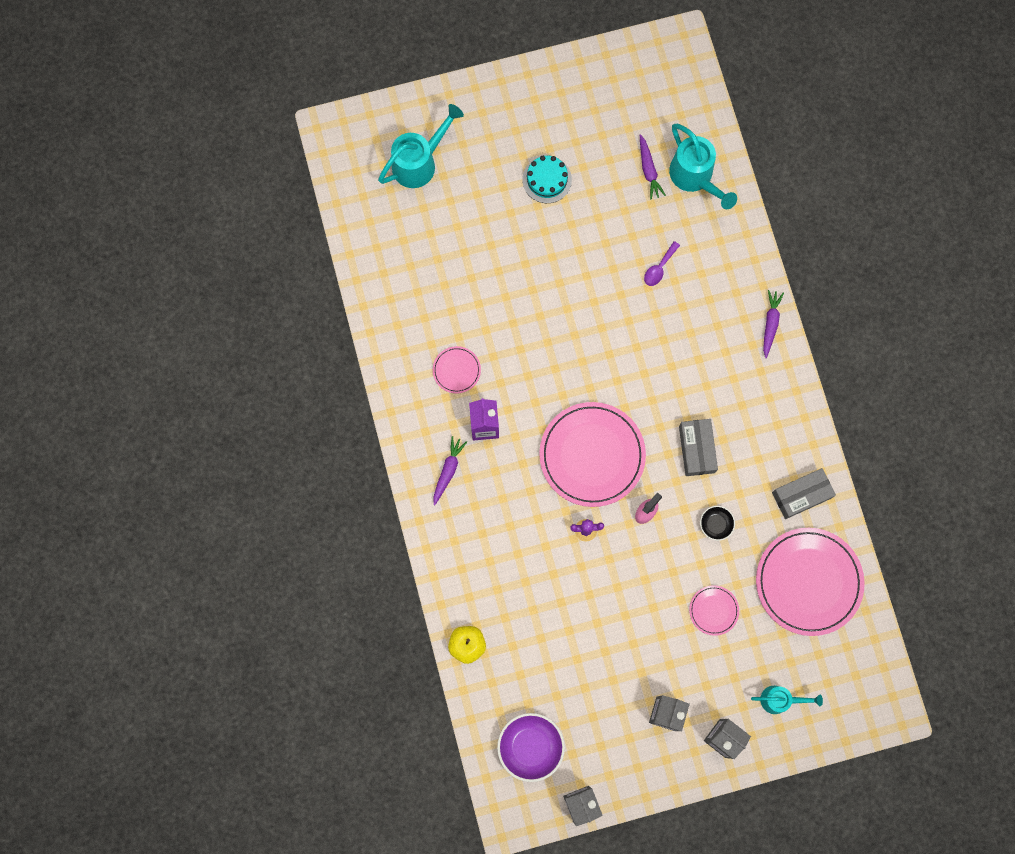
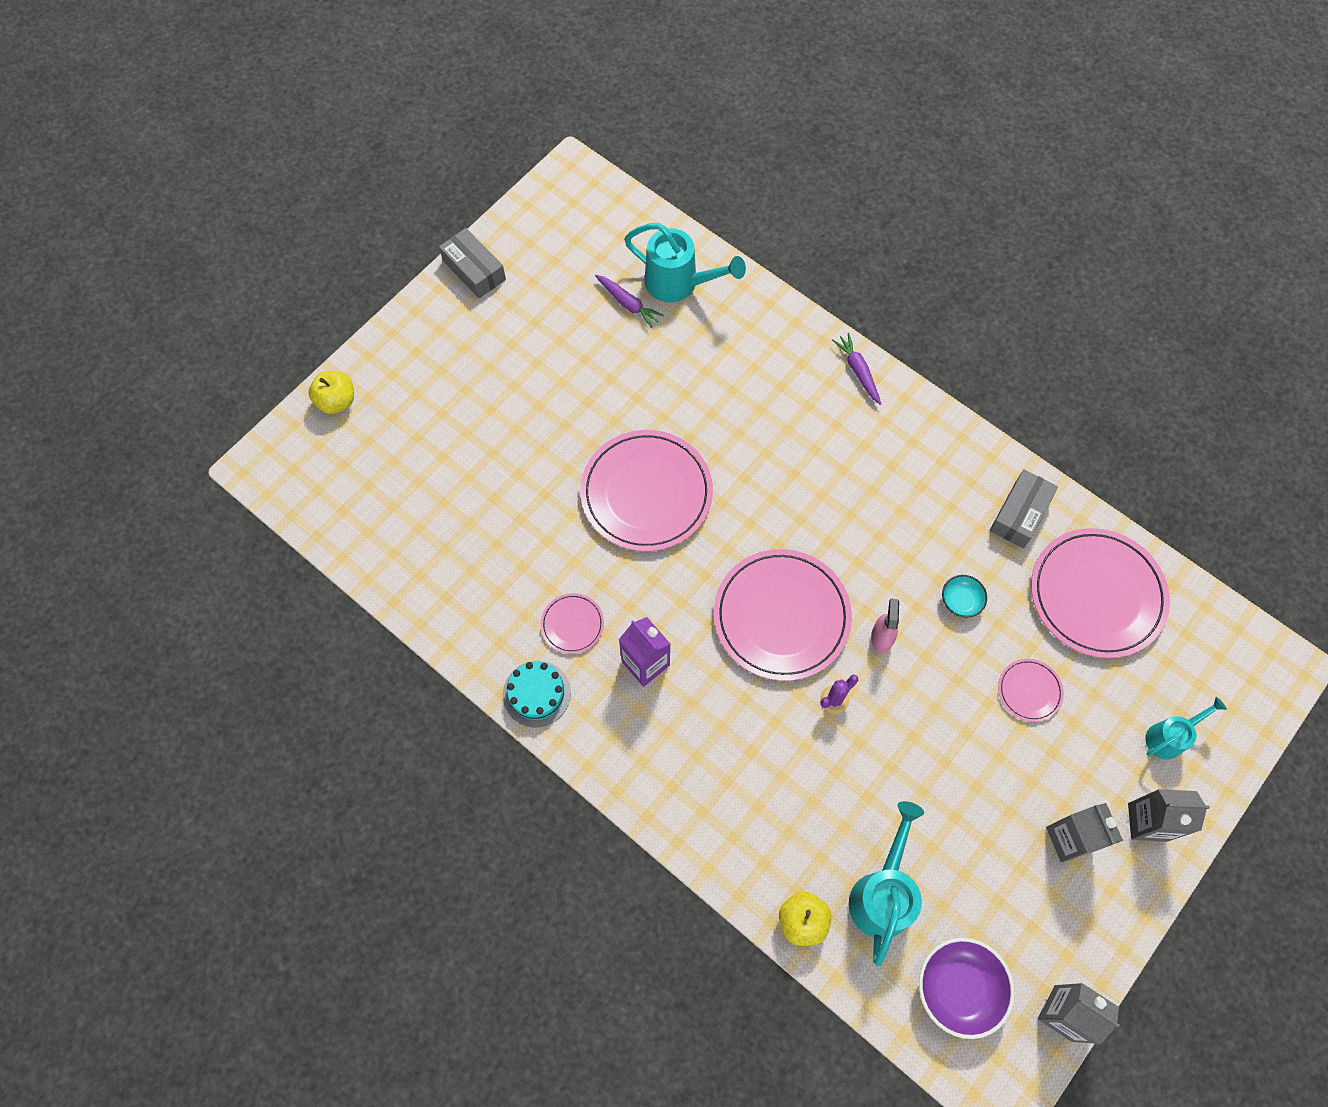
camera: 35 degrees left, 10 degrees down
turquoise watering can [378,104,464,188] -> turquoise watering can moved to [849,801,924,966]
purple carrot [434,436,467,505] -> none
turquoise cake [522,156,572,203] -> turquoise cake moved to [503,661,571,727]
purple spoon [644,241,680,286] -> none
grey box [679,419,718,476] -> grey box moved to [439,228,506,298]
black bowl [700,506,735,541] -> turquoise bowl [942,575,987,618]
none -> yellow apple [308,371,354,414]
none -> pink plate [580,430,713,551]

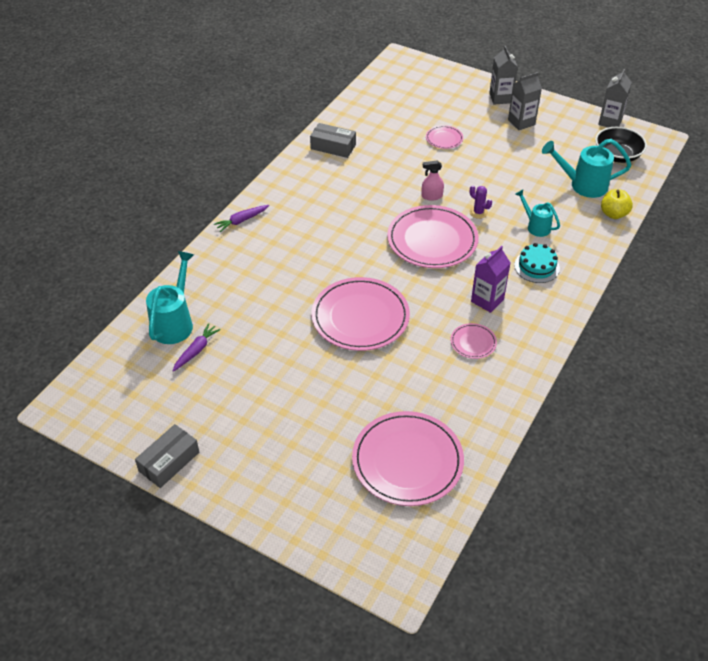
camera: 100 degrees left, 20 degrees down
yellow apple [308,371,354,414] -> none
turquoise cake [503,661,571,727] -> turquoise cake moved to [514,243,560,283]
purple bowl [919,938,1014,1039] -> black bowl [595,127,647,163]
turquoise bowl [942,575,987,618] -> none
pink plate [1031,528,1170,658] -> pink plate moved to [352,411,464,506]
turquoise watering can [1145,697,1227,760] -> turquoise watering can moved to [515,189,560,237]

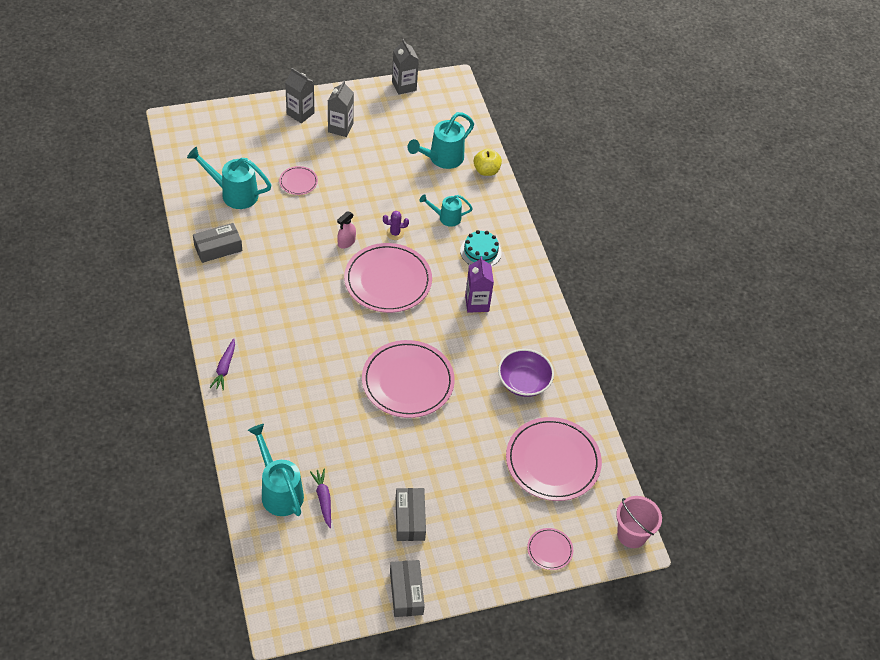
camera: 50 degrees left, 5 degrees up
pink plate [450,323,497,359] -> pink plate moved to [527,528,573,570]
black bowl [595,127,647,163] -> none
none -> turquoise watering can [187,147,272,209]
none -> grey box [396,488,426,541]
none -> purple bowl [498,349,554,397]
none -> pink bucket [616,496,662,548]

